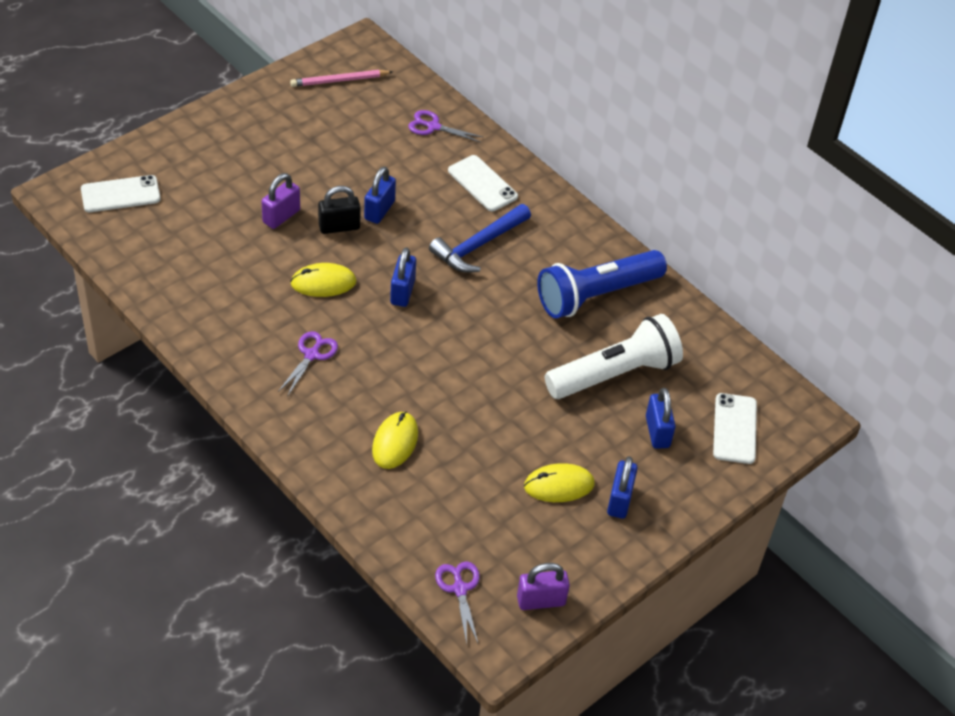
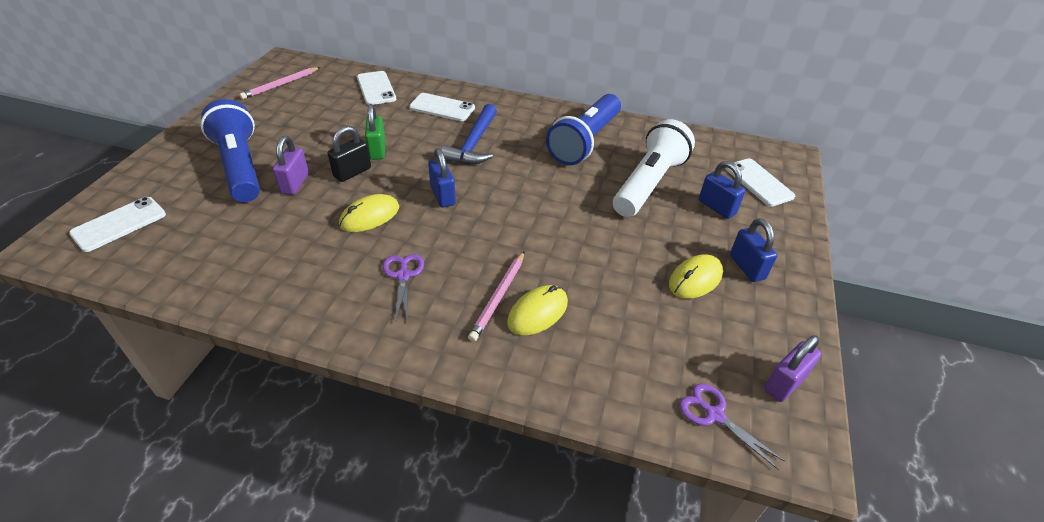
camera: 30 degrees left, 5 degrees down
blue padlock [364,166,396,224] -> green padlock [365,104,385,160]
yellow mouse [372,412,418,469] -> yellow mouse turned 60 degrees clockwise [507,285,568,335]
purple scissors [408,110,483,142] -> white phone [357,71,396,105]
none -> blue flashlight [201,99,260,202]
none -> pink pencil [468,251,525,342]

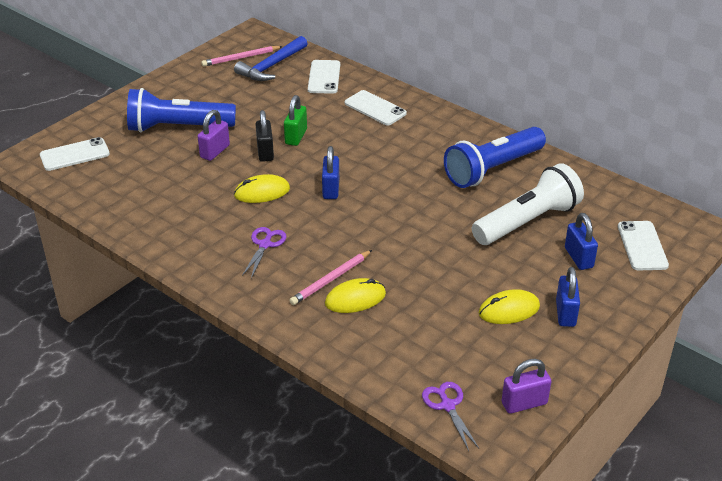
camera: 25 degrees right, 5 degrees down
blue flashlight [201,99,260,202] -> blue flashlight turned 90 degrees counterclockwise [127,88,236,133]
black padlock [328,126,371,182] -> black padlock turned 75 degrees counterclockwise [256,110,274,162]
blue hammer [441,104,497,164] -> blue hammer moved to [234,36,307,81]

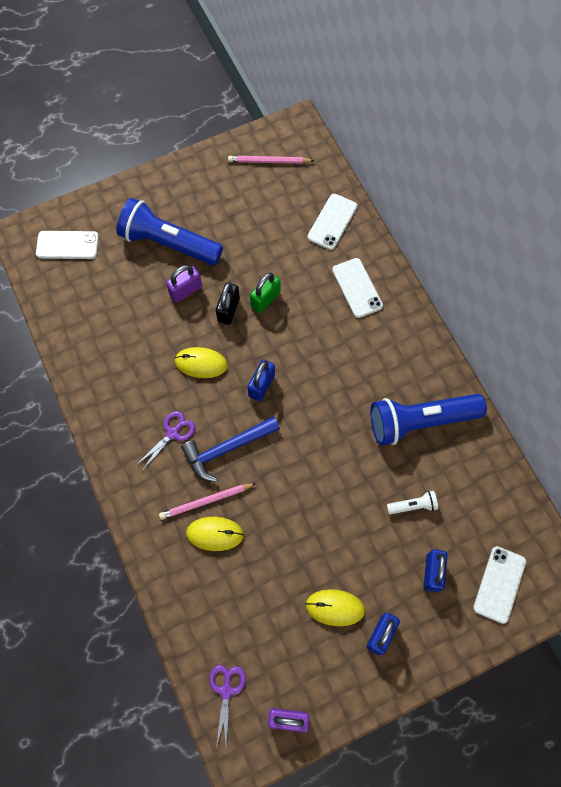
camera: 25 degrees right, 30 degrees up
blue hammer [234,36,307,81] -> blue hammer moved to [181,416,280,482]
white flashlight [472,163,584,245] -> white flashlight [387,491,438,514], size x0.43

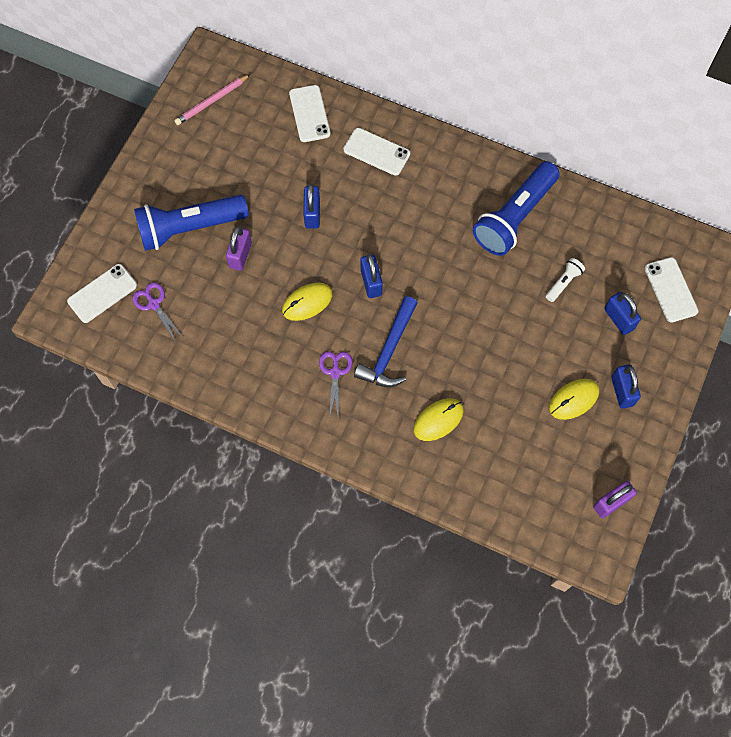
camera: 40 degrees left, 0 degrees up
pink pencil [159,483,256,520] -> none
purple scissors [210,665,246,748] -> purple scissors moved to [132,282,182,342]
black padlock [216,282,240,325] -> none
green padlock [250,273,280,313] -> blue padlock [303,184,320,229]

